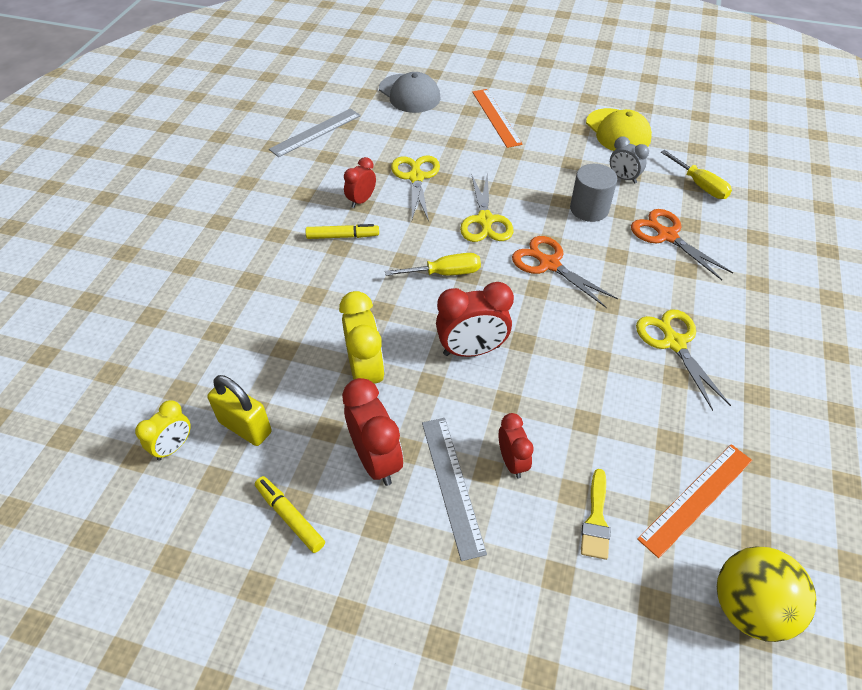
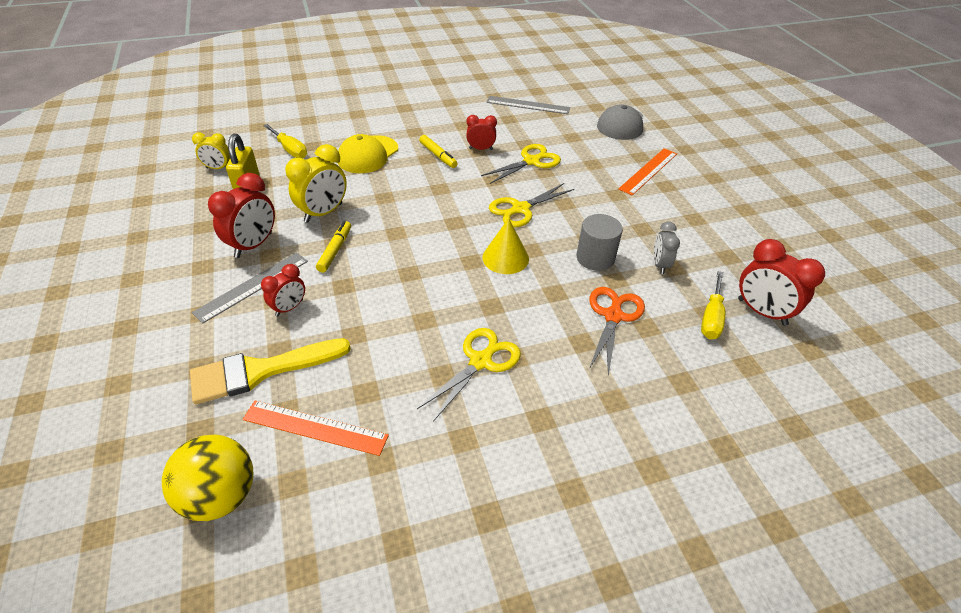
camera: 55 degrees right, 5 degrees down
yellow marker [255,476,325,553] -> yellow marker moved to [316,221,351,272]
yellow screwdriver [385,253,481,276] -> yellow screwdriver moved to [263,124,307,158]
red clock [436,282,514,357] -> red clock moved to [738,239,825,326]
orange scissors [512,236,618,308] -> yellow cone [482,218,529,274]
yellow brush [581,469,611,560] -> yellow brush [190,338,351,405], size x1.89
yellow cap [586,108,652,151] -> yellow cap moved to [338,134,398,173]

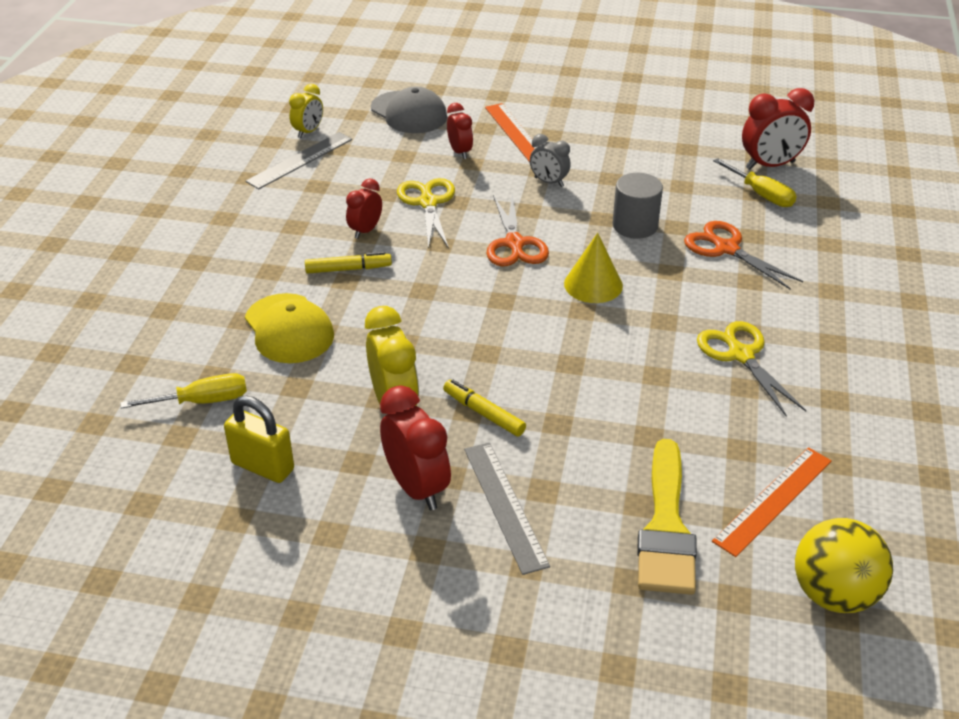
camera: 60 degrees left, 5 degrees down
yellow clock [192,132,230,169] -> yellow clock moved to [289,84,323,138]
red clock [261,264,305,317] -> red clock moved to [447,103,473,159]
yellow scissors [489,183,574,227] -> orange scissors [486,193,549,267]
grey clock [654,221,680,274] -> grey clock moved to [530,134,571,187]

